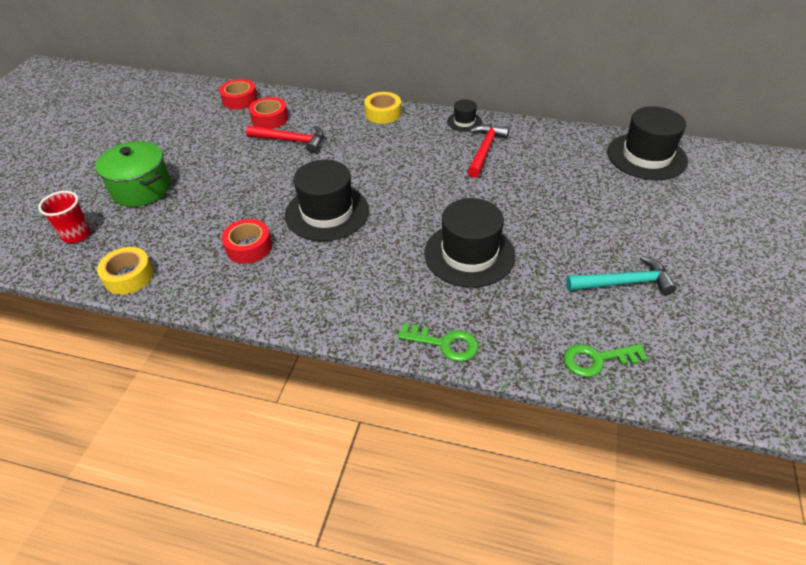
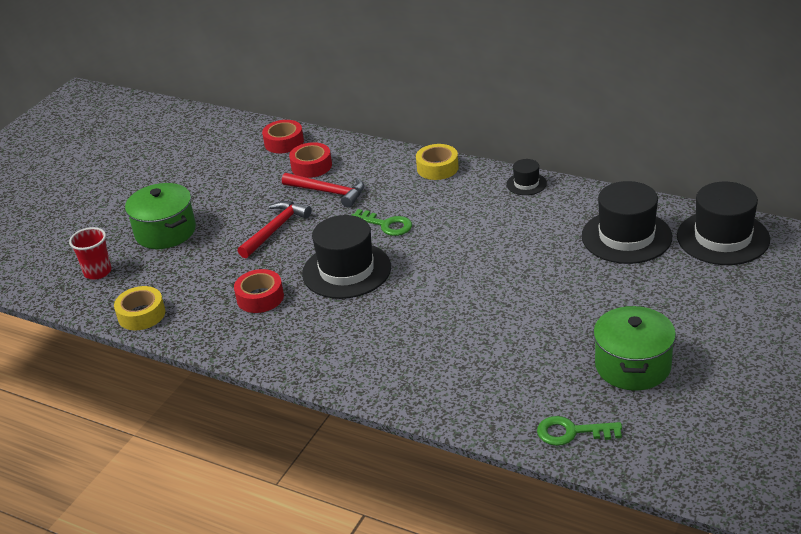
camera: 15 degrees right, 10 degrees down
green key [398,323,478,362] -> green key moved to [352,209,412,236]
black hat [424,198,516,288] -> black hat moved to [582,181,672,264]
red hammer [467,124,510,178] -> red hammer moved to [238,201,312,258]
turquoise hammer [566,255,677,295] -> green pot [593,306,676,391]

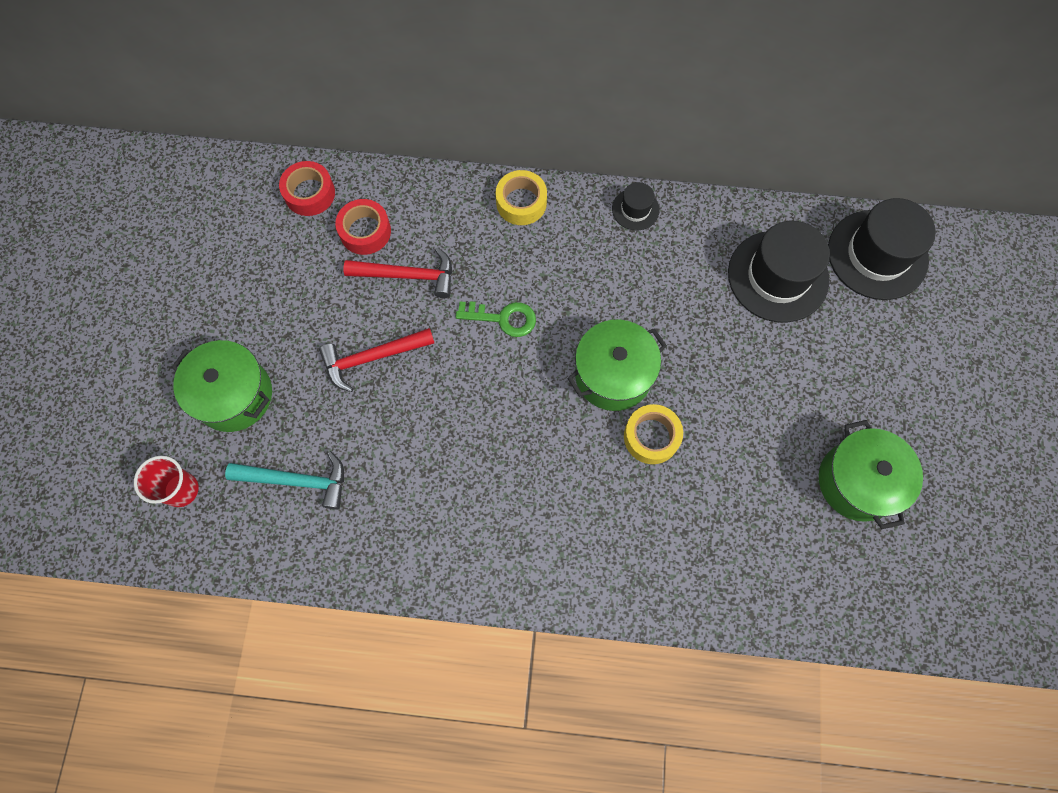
camera: 25 degrees left, 35 degrees up
yellow tape [114,286,165,330] -> yellow tape moved to [624,404,683,464]
red tape [234,269,284,313] -> none
red hammer [238,201,312,258] -> red hammer turned 120 degrees counterclockwise [319,328,434,392]
black hat [302,215,391,299] -> none
green key [537,416,622,446] -> none
none -> turquoise hammer [225,451,344,510]
none -> green pot [567,319,667,411]

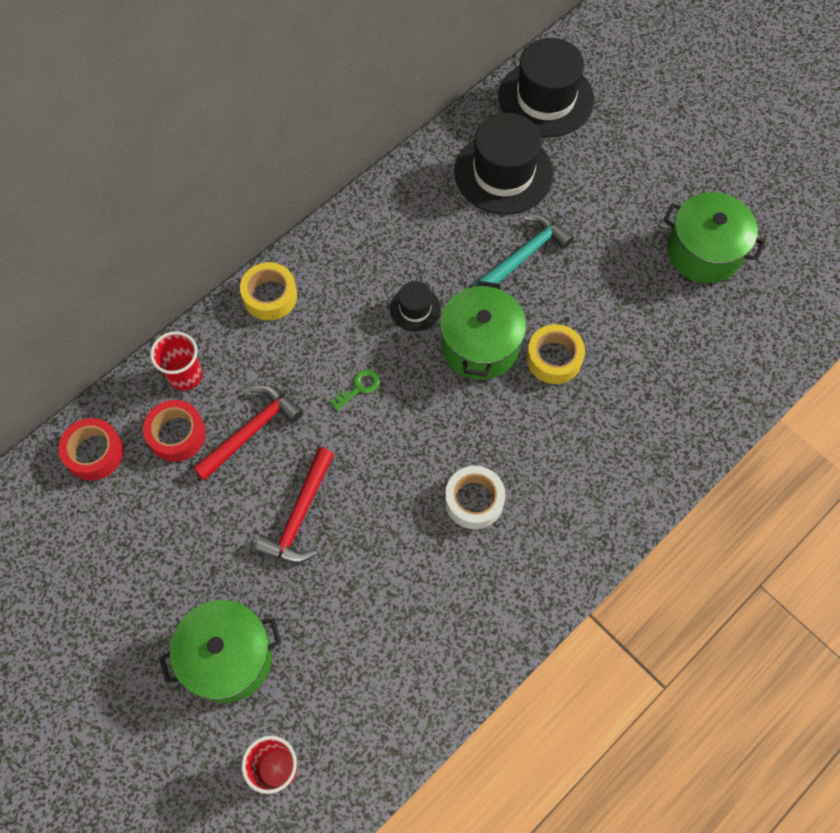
camera: 50 degrees left, 5 degrees down
turquoise hammer [225,451,344,510] -> turquoise hammer moved to [475,214,574,287]
green key [456,301,536,337] -> green key [329,369,380,411], size x0.66
black hat [612,182,660,231] -> black hat moved to [390,281,441,332]
none -> red cup [150,331,202,390]
none -> white tape [445,466,505,529]

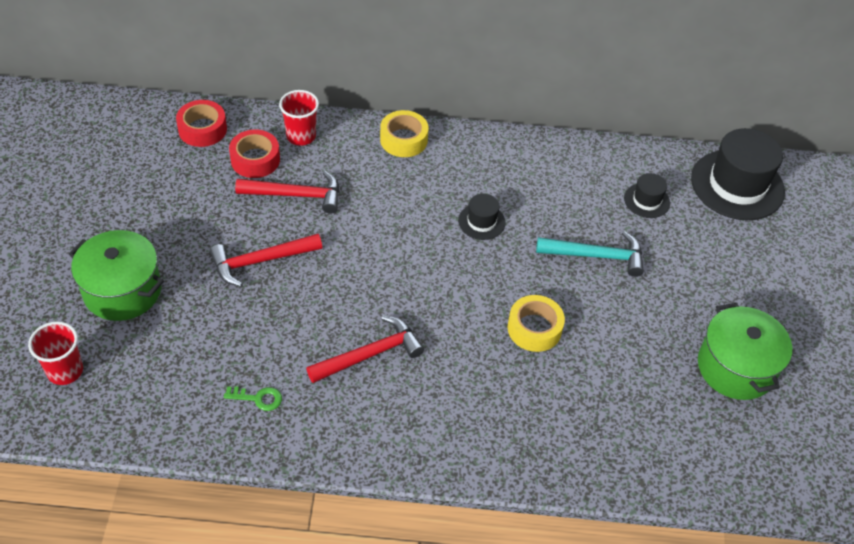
camera: 45 degrees right, 15 degrees down
green key [329,369,380,411] -> green key moved to [224,386,282,411]
green pot [440,281,526,380] -> none
white tape [445,466,505,529] -> red hammer [306,316,424,383]
black hat [454,113,554,215] -> black hat [624,173,670,218], size x0.49

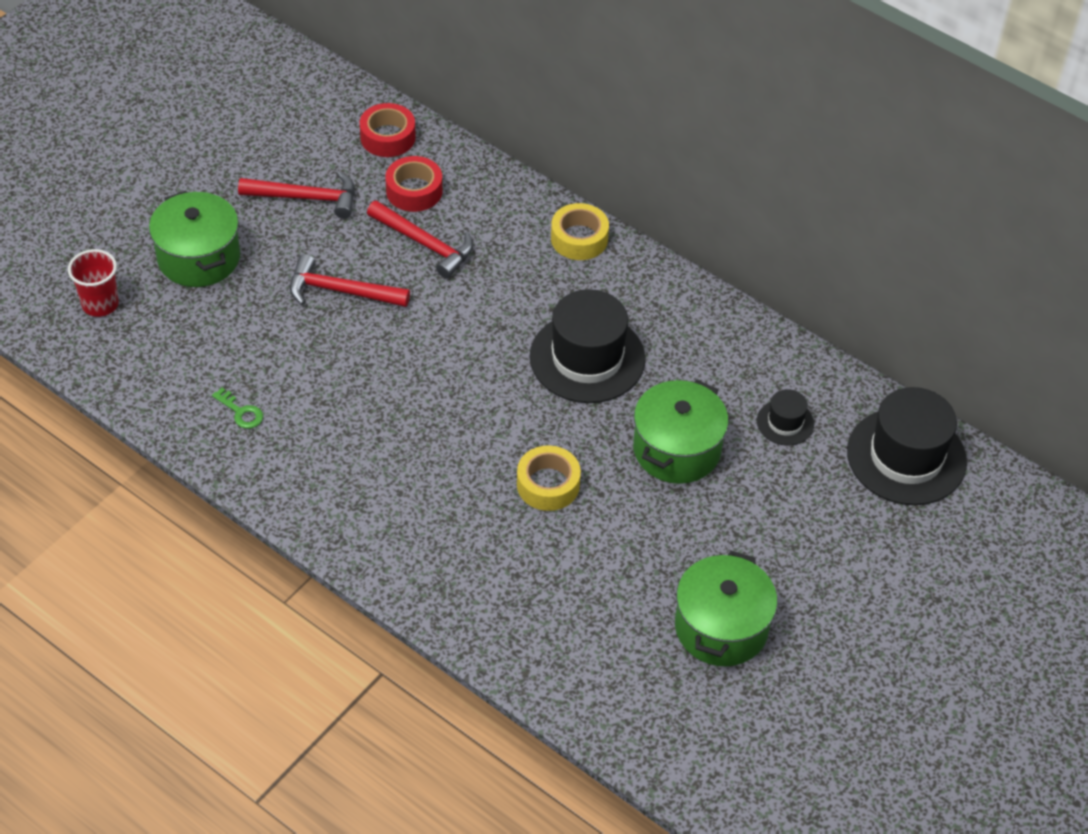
camera: 35 degrees right, 0 degrees up
red cup [279,90,319,146] -> none
red hammer [306,316,424,383] -> red hammer moved to [238,171,355,219]
black hat [458,194,506,240] -> black hat [530,289,646,403], size x2.06
turquoise hammer [536,231,644,277] -> green pot [633,380,728,484]

